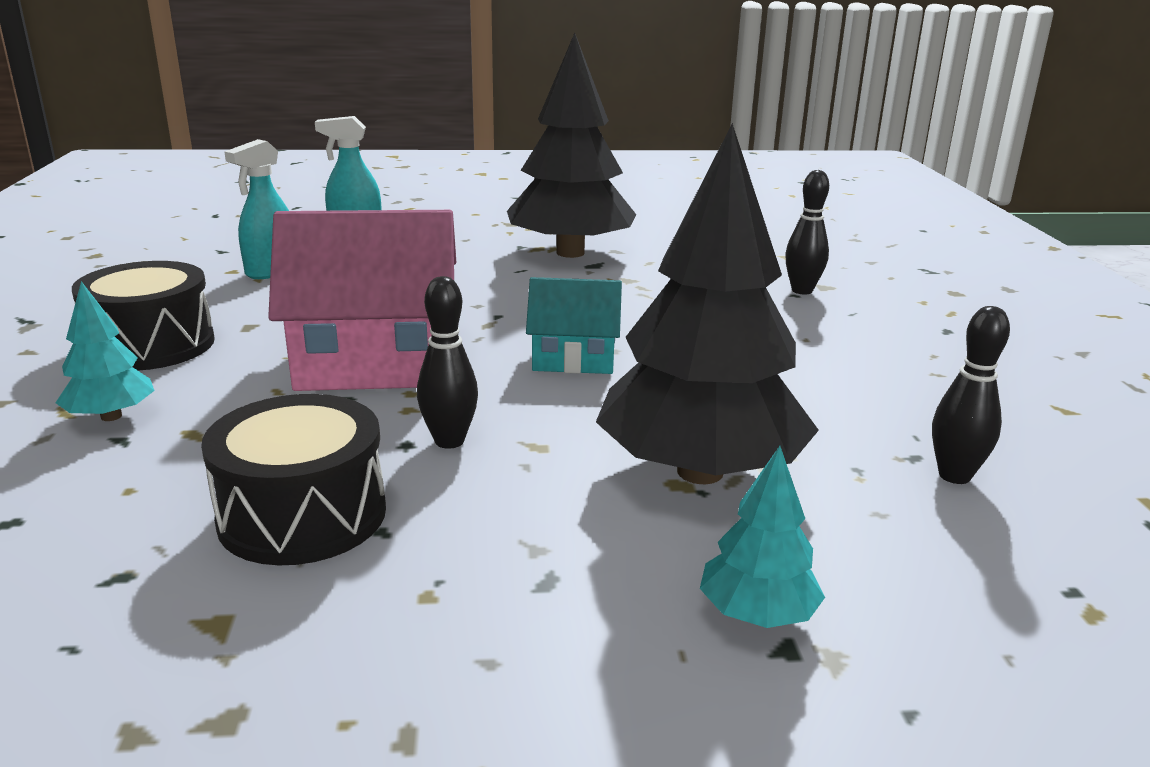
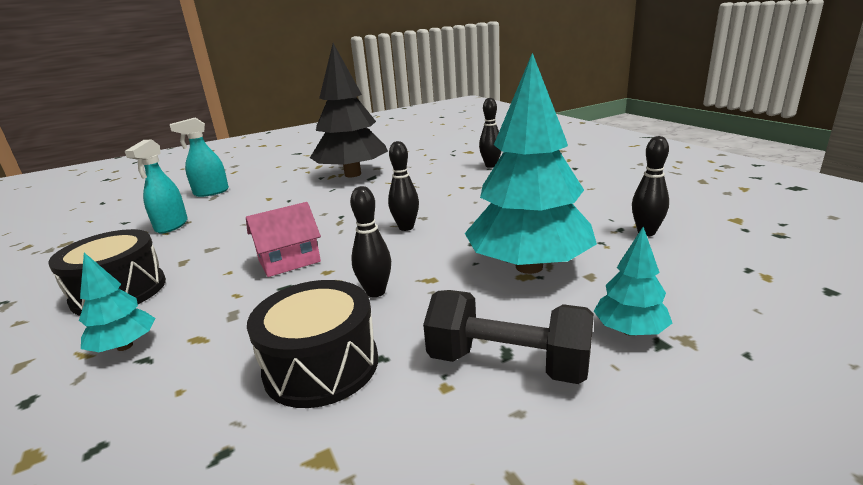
camera: 20 degrees left, 0 degrees up
pink house [268,210,456,391] -> pink house [246,202,321,277], size x0.55
turquoise house [526,277,622,374] -> black bowling pin [388,141,419,231]
black tree [596,123,819,484] -> turquoise tree [465,53,597,274]
none -> black dumbbell [423,290,594,384]

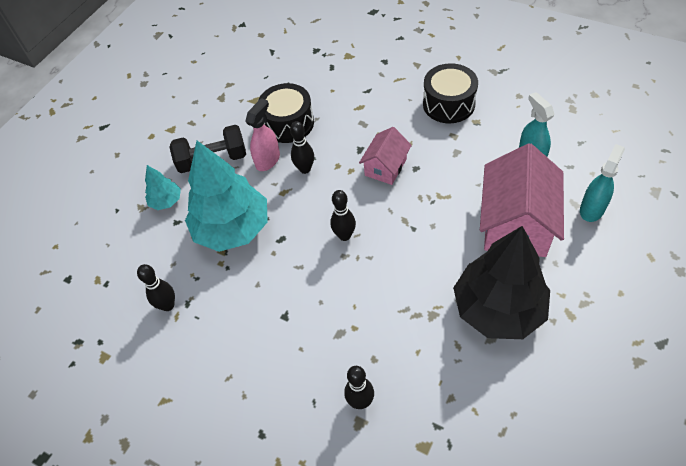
camera: 150 degrees right, 30 degrees up
turquoise tree [79,253,155,352] -> none
none -> pink spray bottle [245,98,280,171]
none -> pink house [480,143,564,257]

